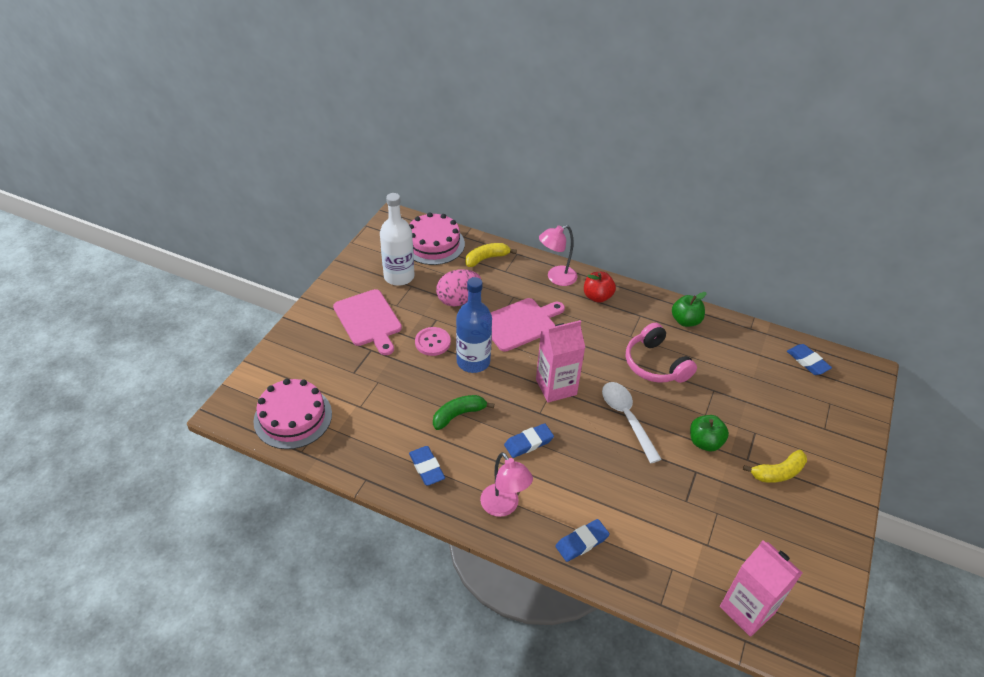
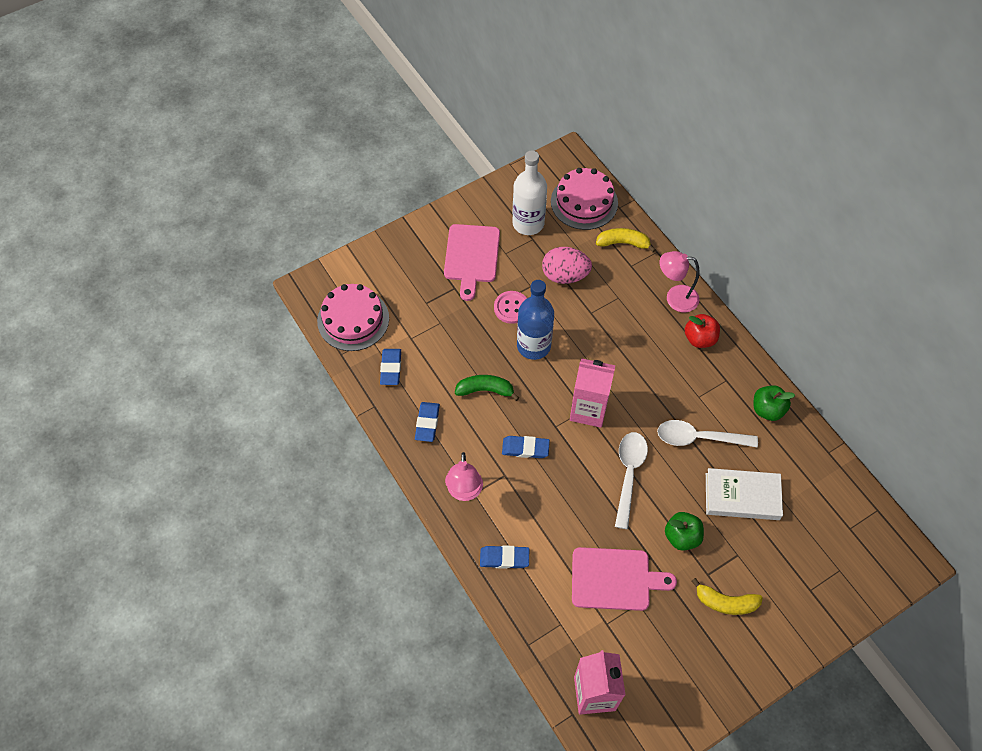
camera: 35 degrees right, 15 degrees up
pink cutting board [491,298,565,352] -> pink cutting board moved to [572,547,677,611]
pink headphones [626,323,697,383] -> white spoon [657,420,758,448]
blue eraser [787,344,832,375] -> blue eraser moved to [380,349,401,385]
none -> white book [706,468,783,520]

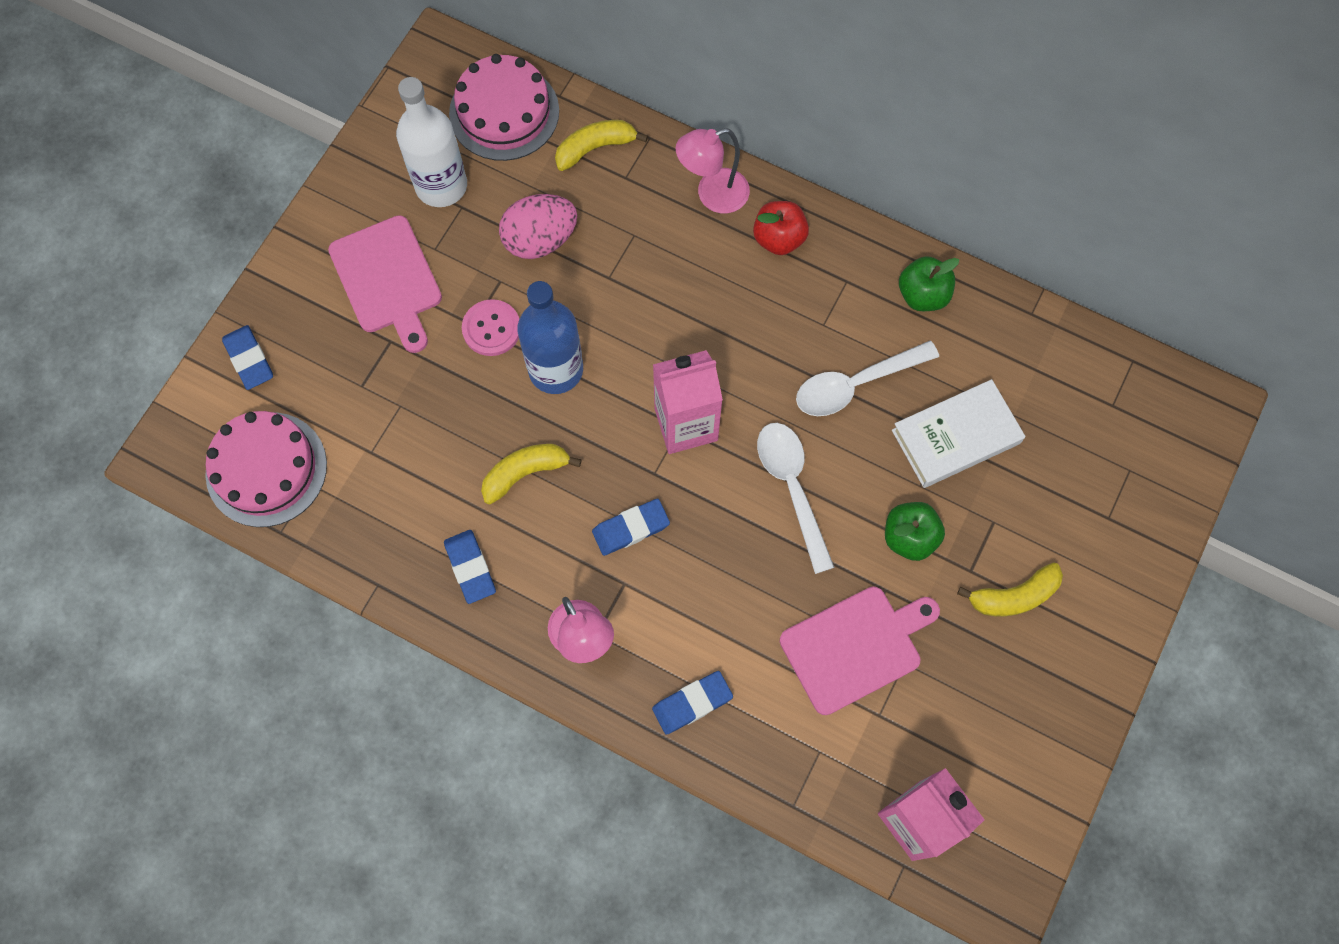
camera: 30 degrees left, 10 degrees up
blue eraser [380,349,401,385] -> blue eraser moved to [222,325,273,390]
green banana [455,375,519,401] -> yellow banana [481,444,582,504]

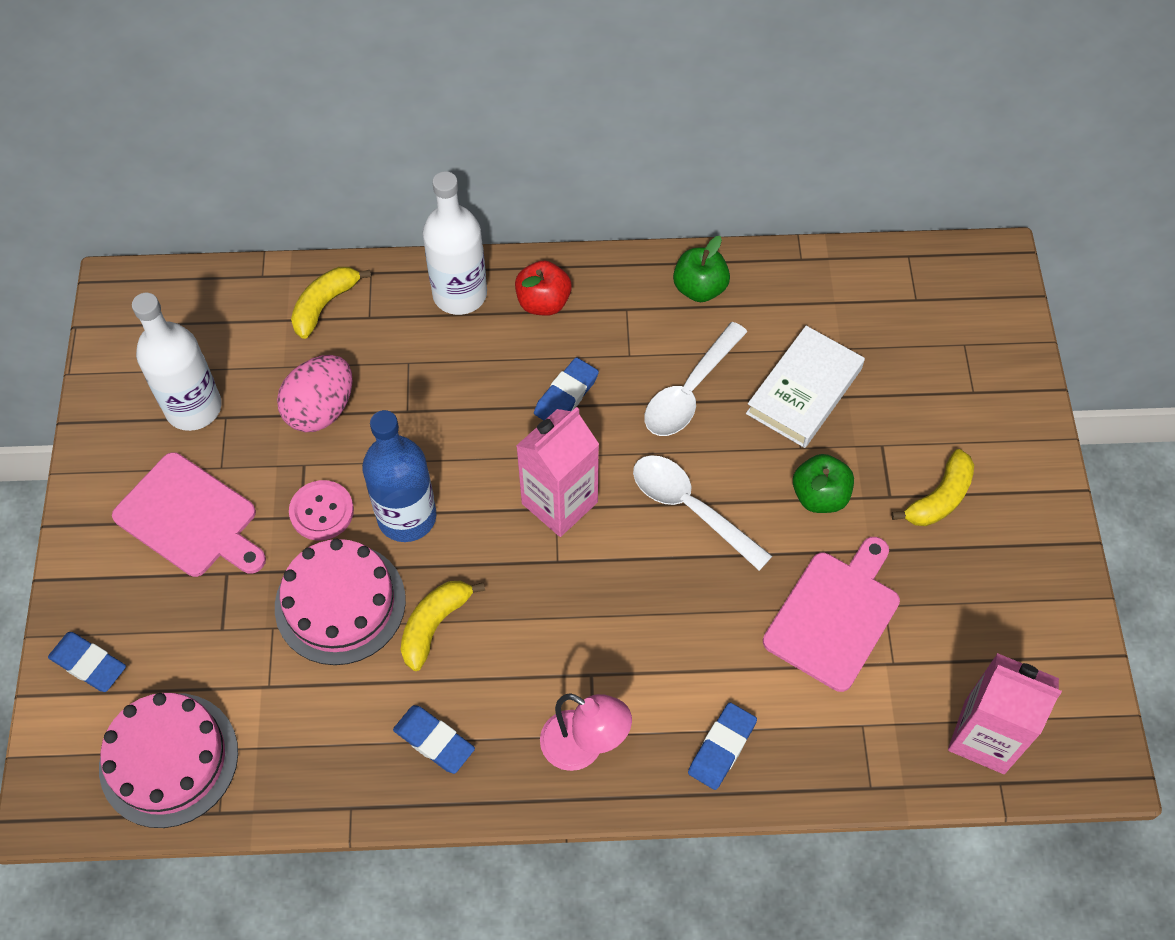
camera: 30 degrees left, 10 degrees down
pink cake [449,54,559,161] -> pink cake moved to [275,539,406,665]
blue eraser [592,499,670,556] -> blue eraser moved to [534,357,599,420]
pink lamp [675,128,750,213] -> white bottle [423,171,487,315]

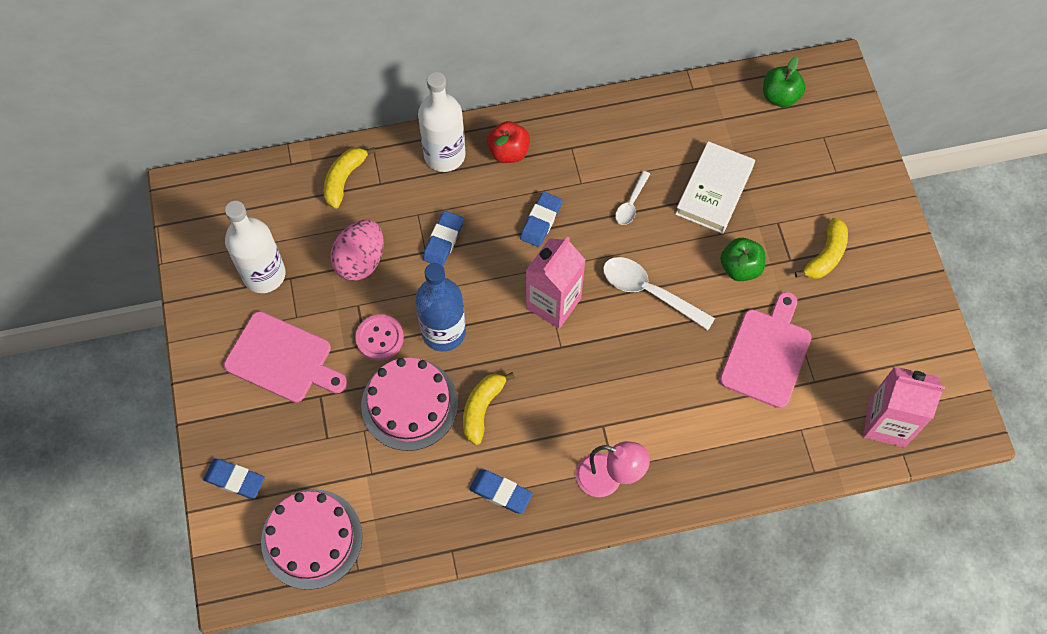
camera: 10 degrees left, 5 degrees up
white spoon [644,322,747,436] -> white spoon [615,171,650,225], size x0.57
green apple [673,236,730,302] -> green apple moved to [763,56,806,107]
blue eraser [688,702,757,790] -> blue eraser moved to [423,211,464,266]

